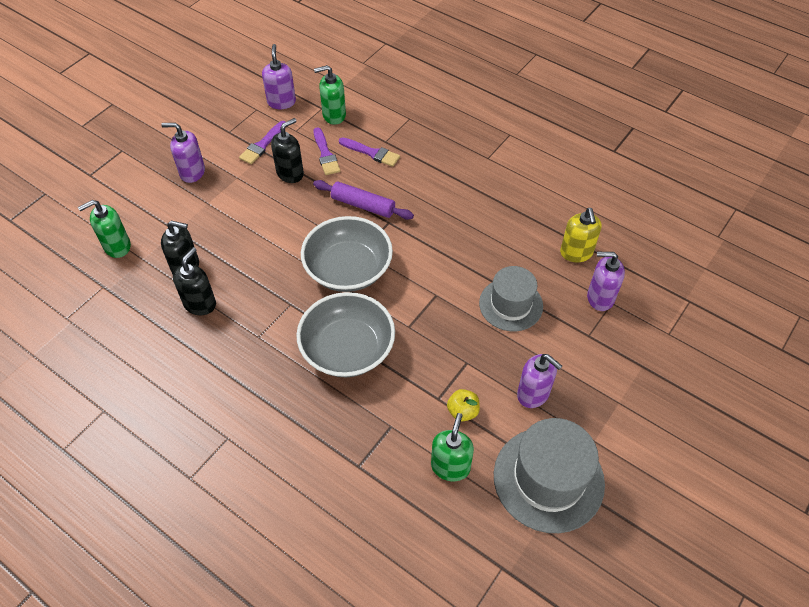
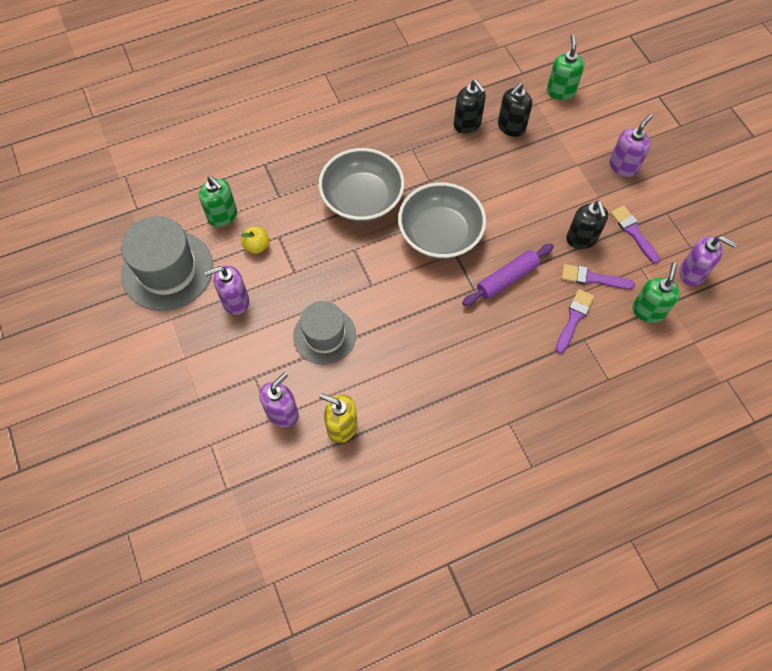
camera: 120 degrees right, 10 degrees up
purple brush [339,137,400,167] -> purple brush turned 150 degrees clockwise [555,289,594,354]

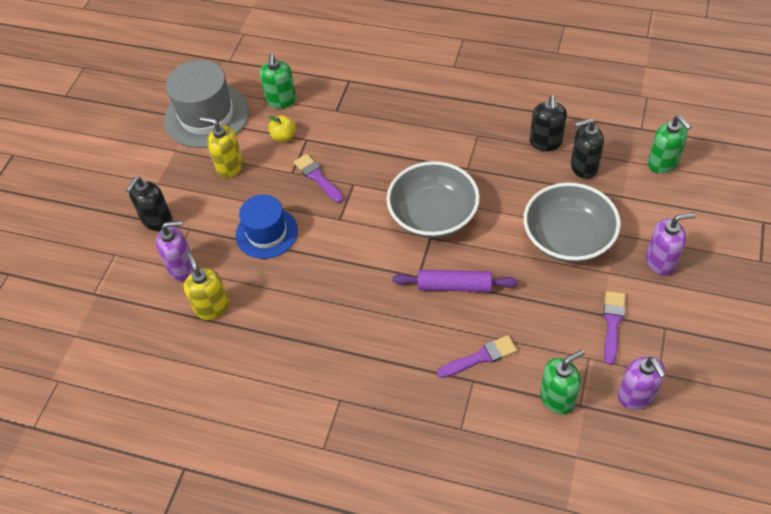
camera: 45 degrees right, 10 degrees down
purple soap dispenser [204,265,249,315] -> yellow soap dispenser [200,117,243,178]
grey hat [293,301,356,365] -> blue hat [236,195,298,259]
grey bowl [318,148,405,222] -> grey bowl moved to [523,183,621,263]
green soap dispenser [547,35,584,100] -> green soap dispenser turned 105 degrees clockwise [648,116,691,174]
purple brush [562,264,635,289] -> purple brush moved to [294,154,344,203]
black soap dispenser [566,201,608,249] -> black soap dispenser moved to [126,177,173,231]

